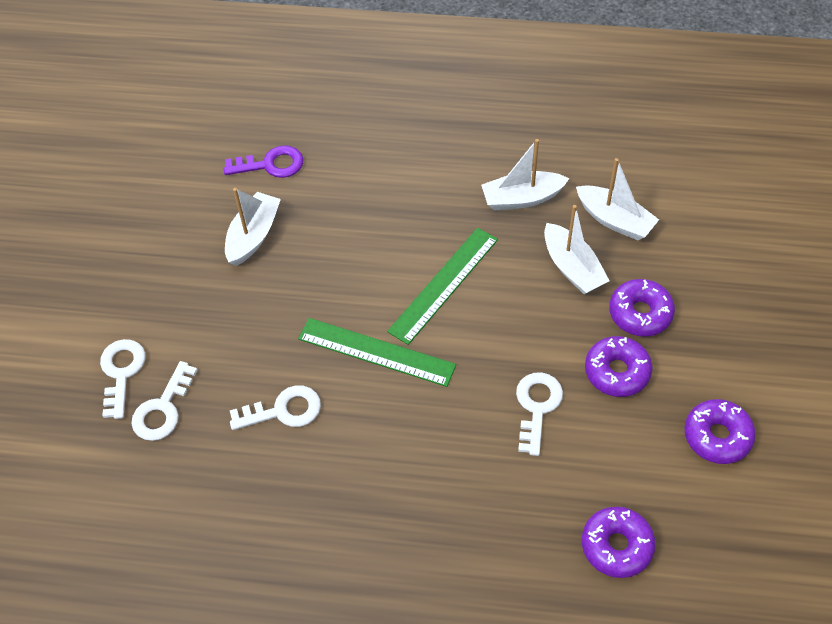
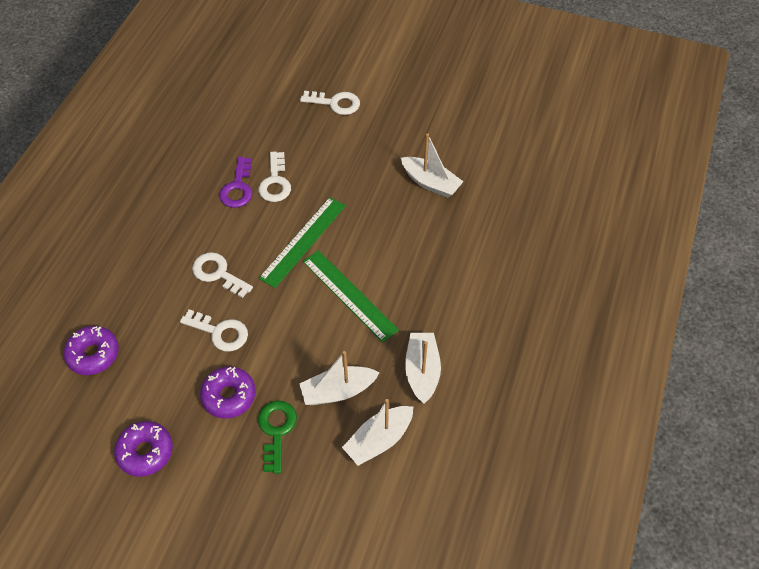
camera: 100 degrees right, 0 degrees up
white key [131,361,197,441] -> white key moved to [192,252,253,298]
purple key [224,145,303,178] -> purple key moved to [219,157,252,208]
purple donut [609,279,675,337] -> green key [258,401,297,474]

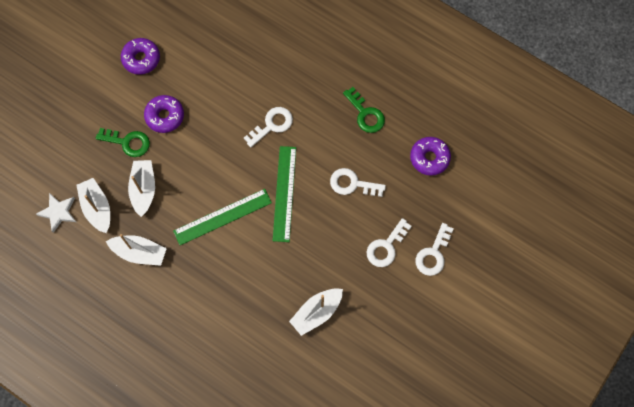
camera: 105 degrees right, 15 degrees up
purple donut [63,326,119,375] -> purple donut moved to [410,137,451,176]
white key [180,309,248,351] -> white key moved to [367,218,412,267]
purple key [219,157,252,208] -> none
green ruler [259,197,346,288] -> green ruler turned 45 degrees clockwise [273,146,296,242]
none -> white star [36,193,76,233]
none -> green key [343,87,385,133]

